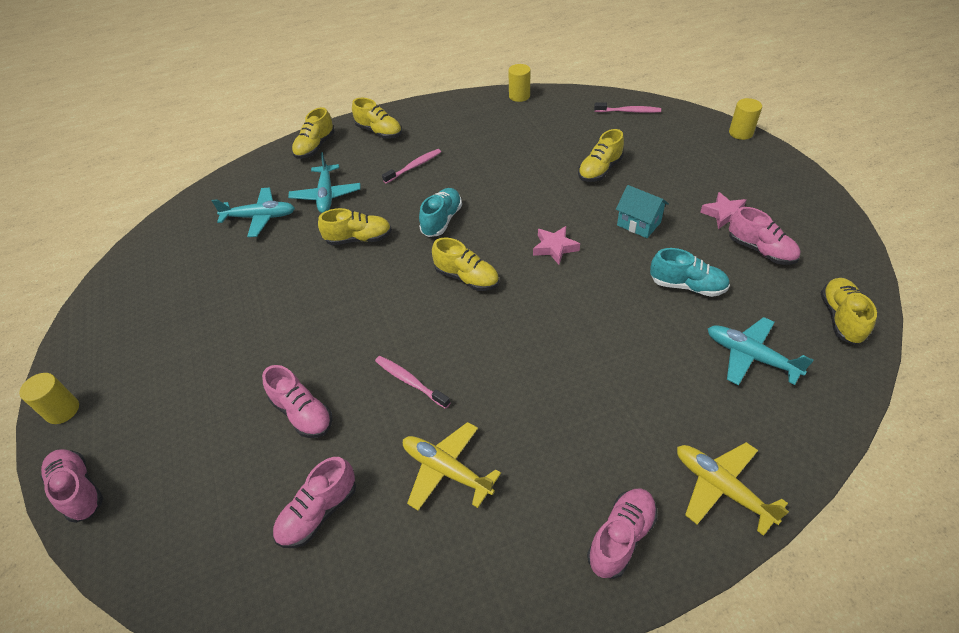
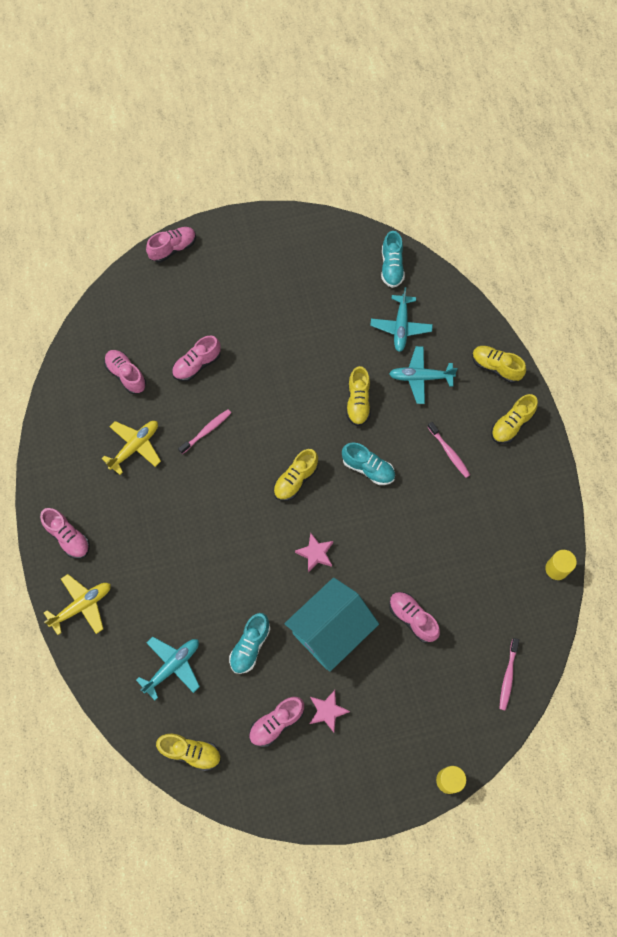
camera: 95 degrees right, 20 degrees up
yellow cylinder [19,373,79,424] -> none
yellow shoe [578,129,624,182] -> pink shoe [389,592,440,643]
turquoise house [616,185,669,238] -> turquoise house [284,578,379,672], size x1.95
none -> turquoise shoe [381,231,405,288]

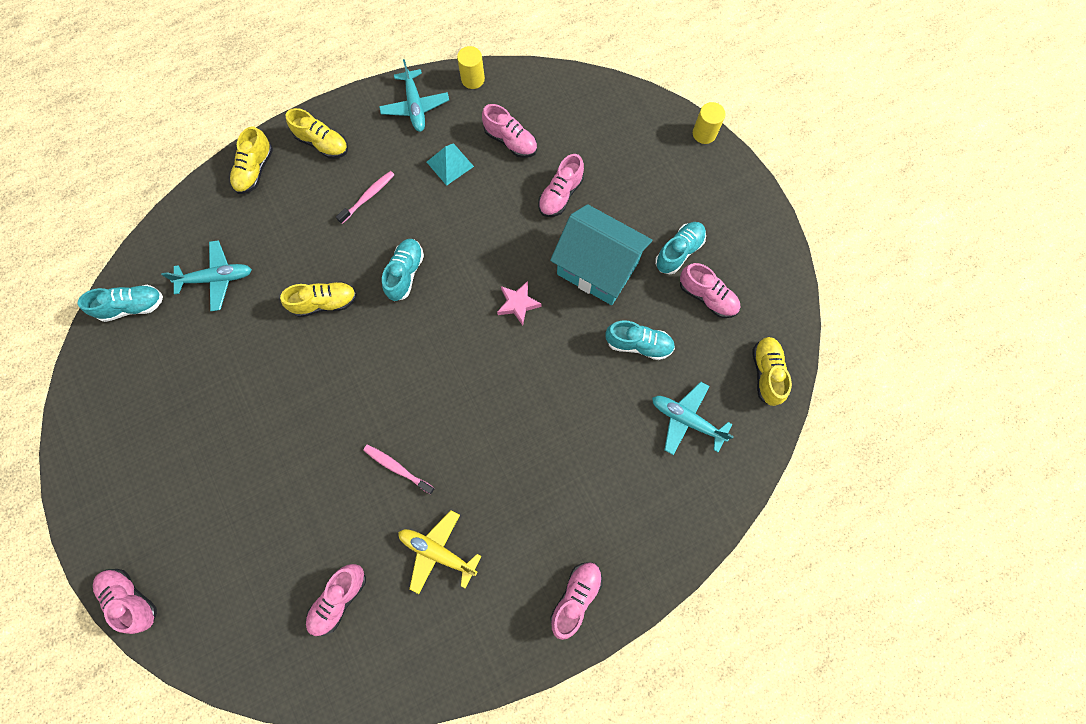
camera: 105 degrees left, 5 degrees up
yellow plane [44,574,111,635] -> none
pink shoe [172,336,221,381] -> pink shoe moved to [482,104,537,158]
yellow shoe [273,449,318,501] -> none
pink star [310,690,350,732] -> turquoise shoe [655,222,706,275]
turquoise plane [389,346,458,404] -> turquoise plane moved to [379,59,449,132]
pink toothbrush [499,638,519,711] -> none
none -> turquoise pyramid [427,143,474,186]

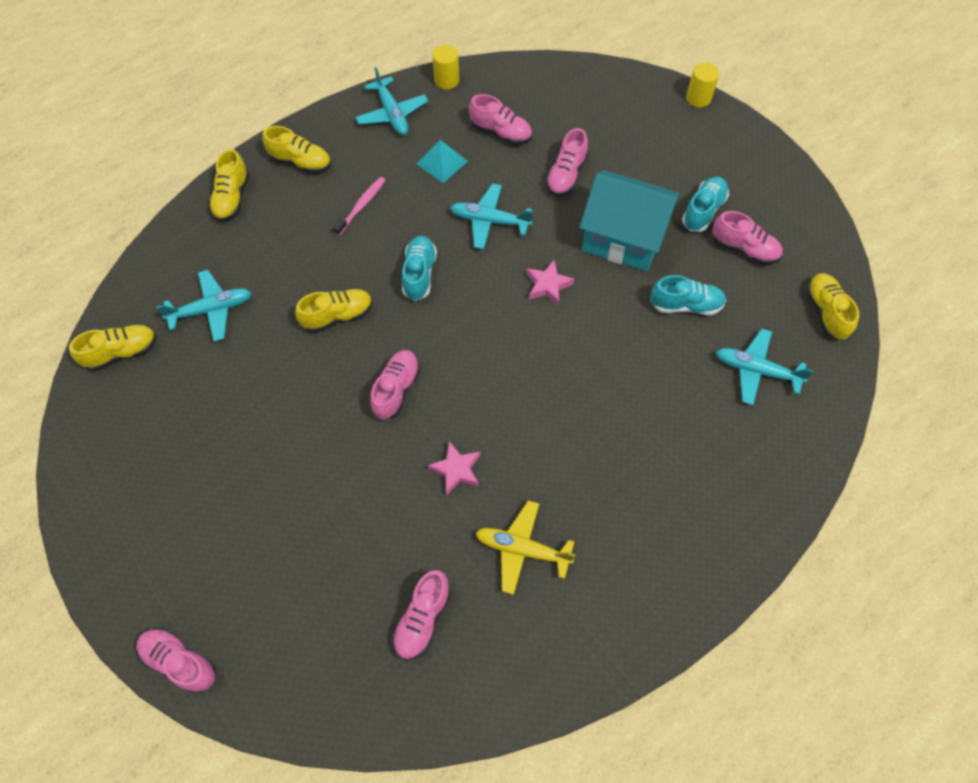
camera: 10 degrees left, 10 degrees down
turquoise shoe [77,285,163,322] -> yellow shoe [69,325,157,371]
pink toothbrush [363,444,435,494] -> pink star [428,441,480,496]
pink shoe [550,562,603,640] -> pink shoe moved to [370,350,420,420]
none -> turquoise plane [450,184,533,249]

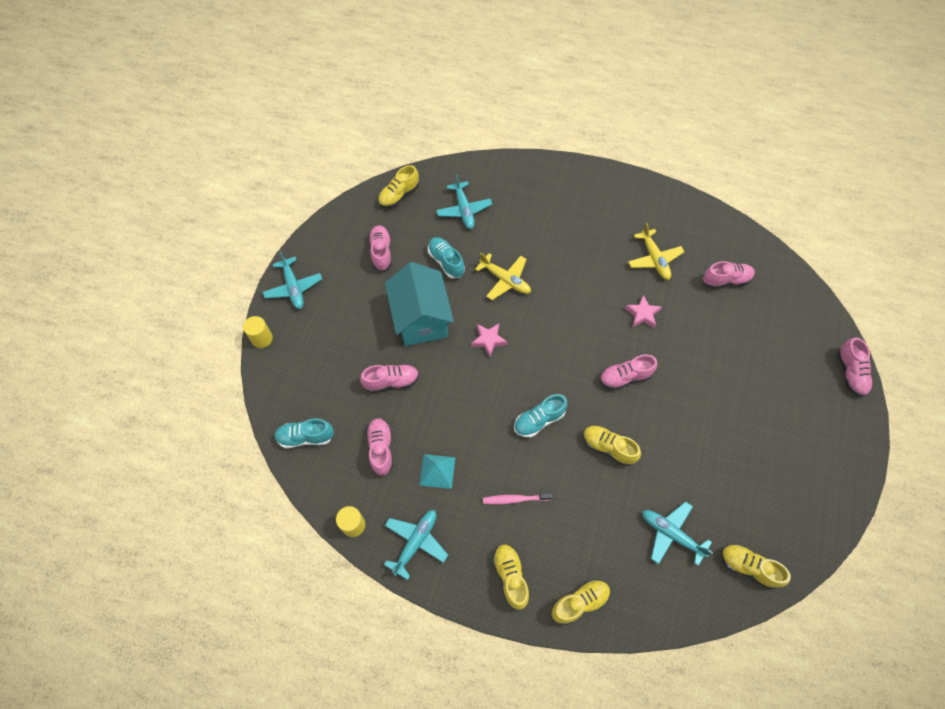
camera: 125 degrees left, 0 degrees up
turquoise plane [450,184,533,249] -> turquoise plane moved to [263,251,322,309]
turquoise shoe [682,177,729,232] -> turquoise shoe moved to [274,419,334,448]
none -> yellow plane [475,252,531,300]

